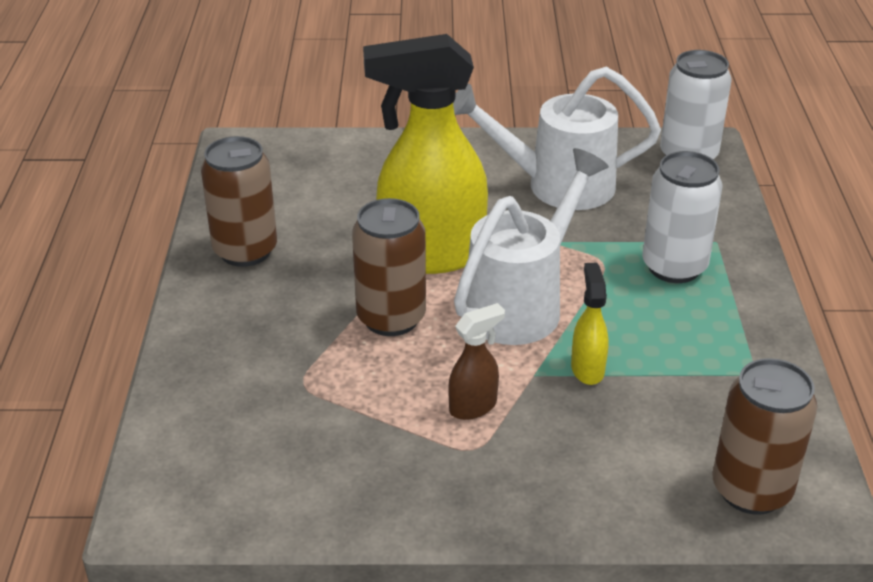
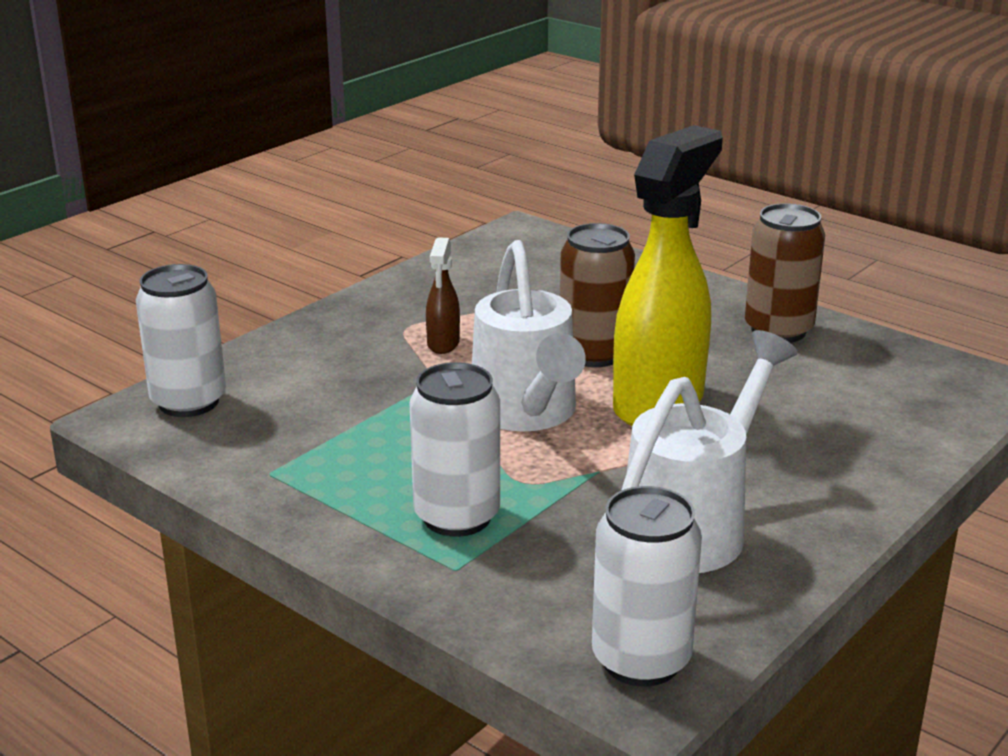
camera: 130 degrees right, 10 degrees down
yellow spray bottle [571,263,609,385] -> none
brown can [712,358,817,515] -> white can [136,264,226,417]

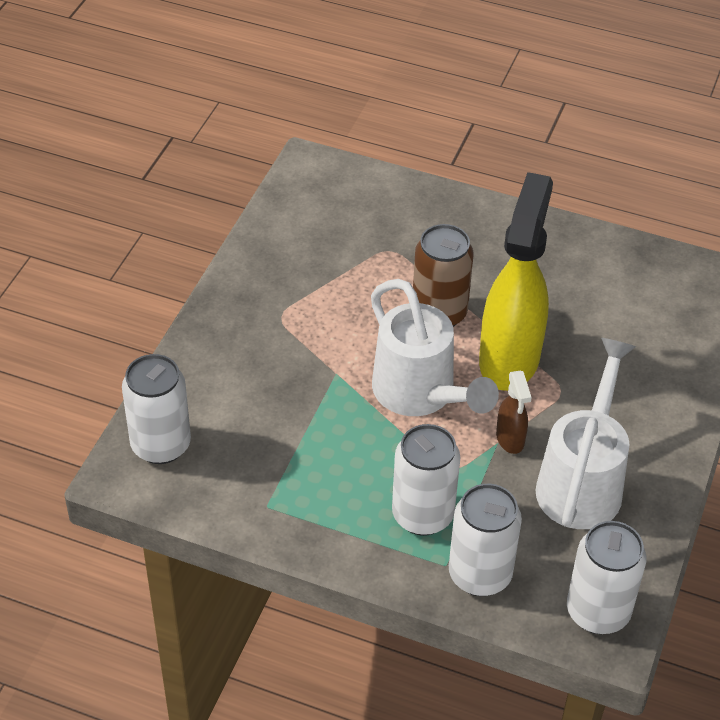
camera: 20 degrees left, 20 degrees up
brown spray bottle [426,237,460,354] -> brown spray bottle moved to [496,371,532,454]
brown can [745,203,825,343] -> none
none -> white can [449,484,522,596]

